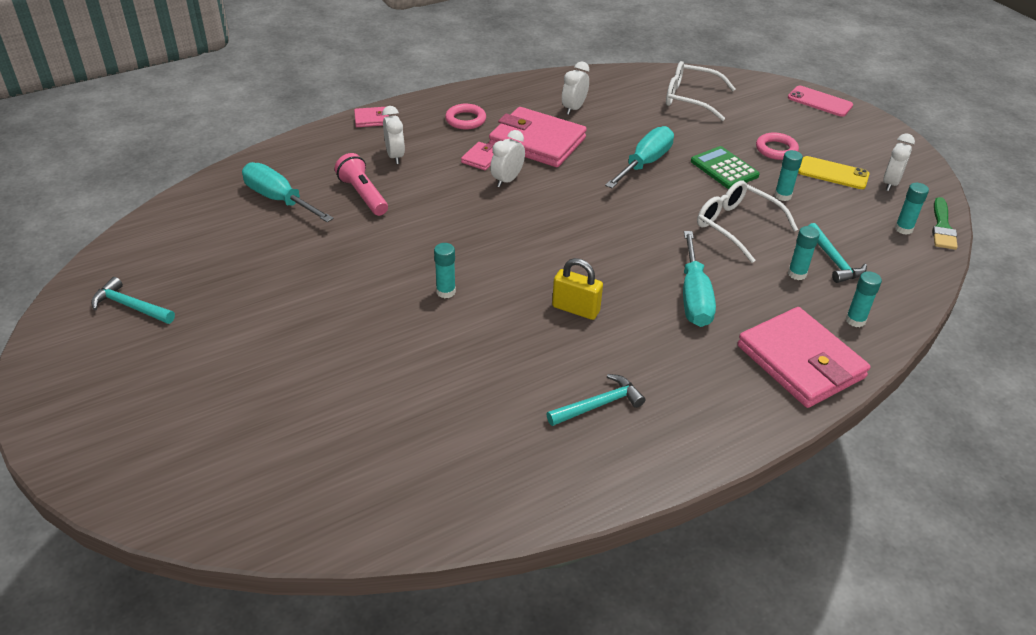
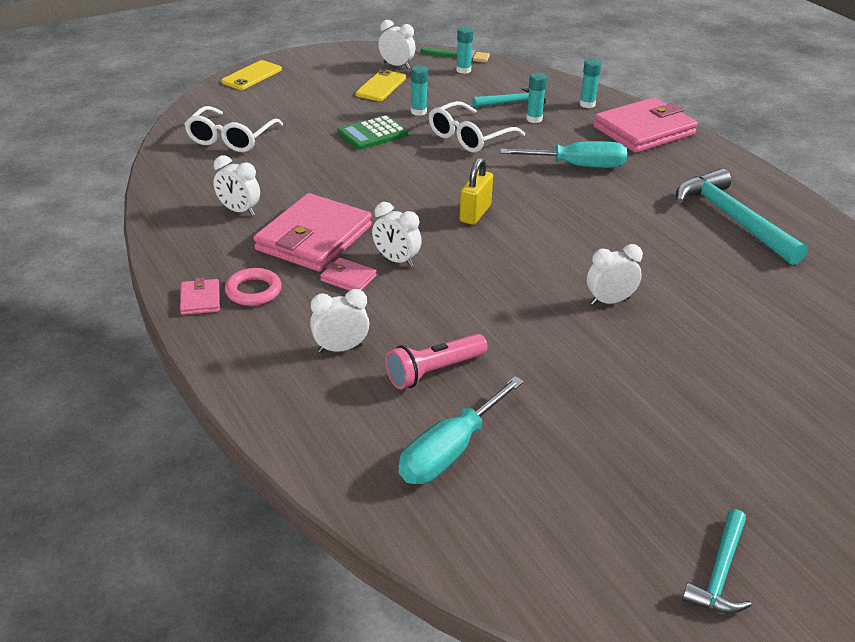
camera: 90 degrees left, 5 degrees down
pink wallet [354,107,389,127] -> pink wallet moved to [180,278,220,315]
turquoise glue stick [434,243,456,298] -> white clock [587,244,643,305]
turquoise hammer [547,374,645,426] -> turquoise hammer [676,168,807,265], size x1.80
yellow padlock [552,258,603,320] -> yellow padlock moved to [459,157,493,225]
turquoise screwdriver [605,126,674,188] -> none
pink ring [756,133,799,160] -> none
pink phone [788,85,853,117] -> yellow phone [221,60,282,90]

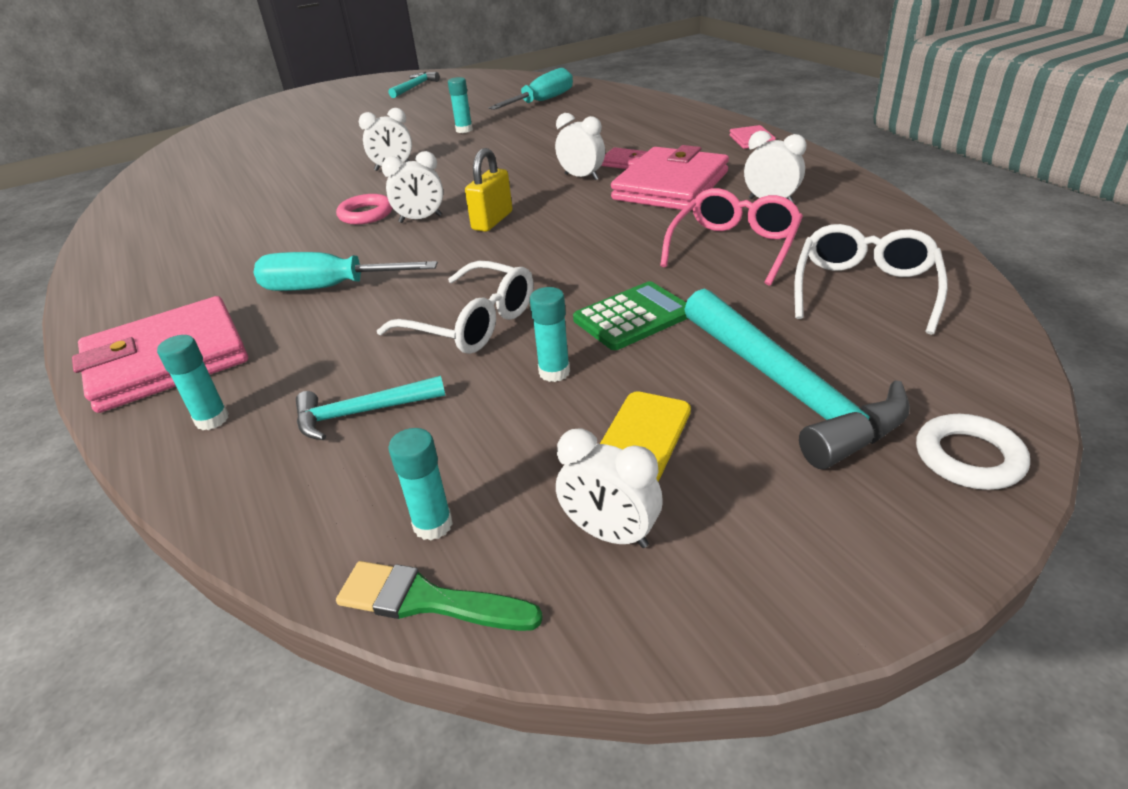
camera: 175 degrees left, 0 degrees up
yellow phone [221,60,282,90] -> white ring [916,414,1030,490]
pink ring [225,268,282,306] -> pink ring moved to [336,194,393,225]
white clock [310,289,369,353] -> white clock moved to [382,151,443,223]
pink flashlight [385,334,488,389] -> none
white glasses [429,101,525,153] -> white glasses turned 75 degrees clockwise [377,261,533,354]
turquoise glue stick [526,73,547,123] -> turquoise glue stick moved to [448,77,473,133]
turquoise hammer [676,168,807,265] -> turquoise hammer moved to [684,289,910,469]
none -> pink glasses [660,188,803,286]

